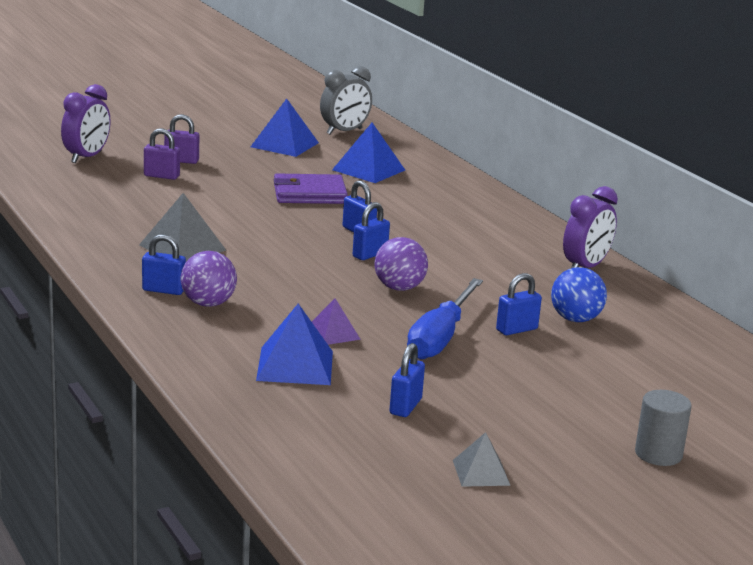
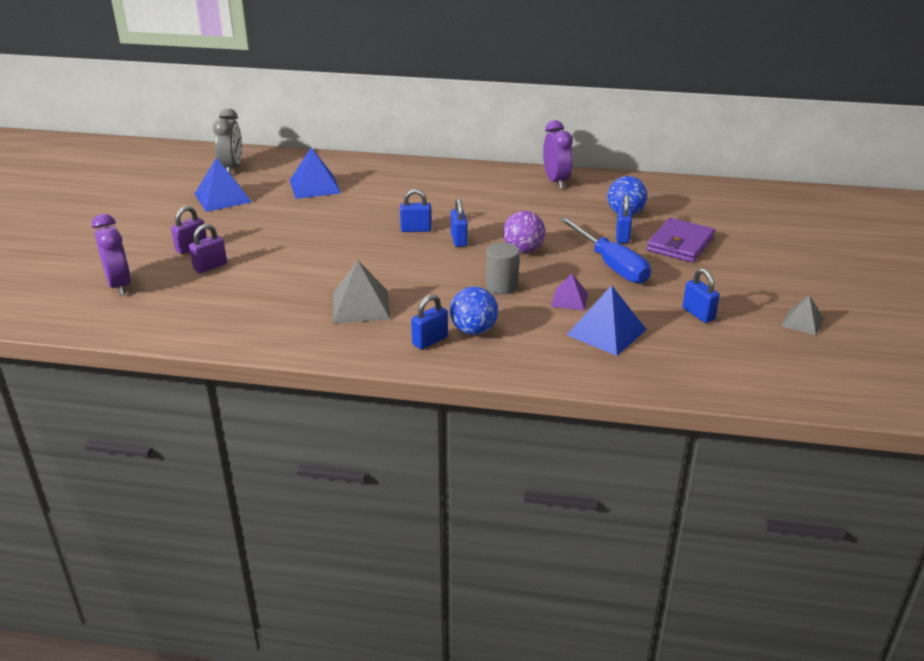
camera: 50 degrees left, 10 degrees up
purple ball [181,251,237,307] -> blue ball [450,286,498,335]
purple wallet [274,174,348,204] -> purple wallet moved to [647,218,715,263]
grey cylinder [635,390,692,466] -> grey cylinder moved to [486,242,520,294]

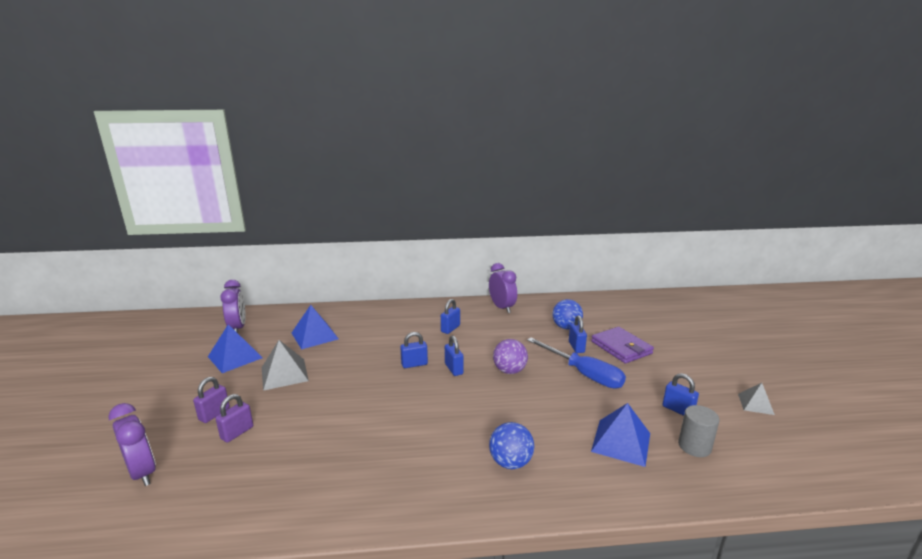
camera: 15 degrees left, 10 degrees down
grey clock [213,108,242,175] -> purple clock [220,280,246,333]
grey pyramid [333,260,390,323] -> grey pyramid moved to [262,340,309,391]
blue padlock [411,294,448,349] -> blue padlock moved to [441,299,460,334]
grey cylinder [486,242,520,294] -> grey cylinder moved to [678,405,719,457]
purple pyramid [551,273,588,311] -> none
purple wallet [647,218,715,263] -> purple wallet turned 45 degrees counterclockwise [591,327,654,364]

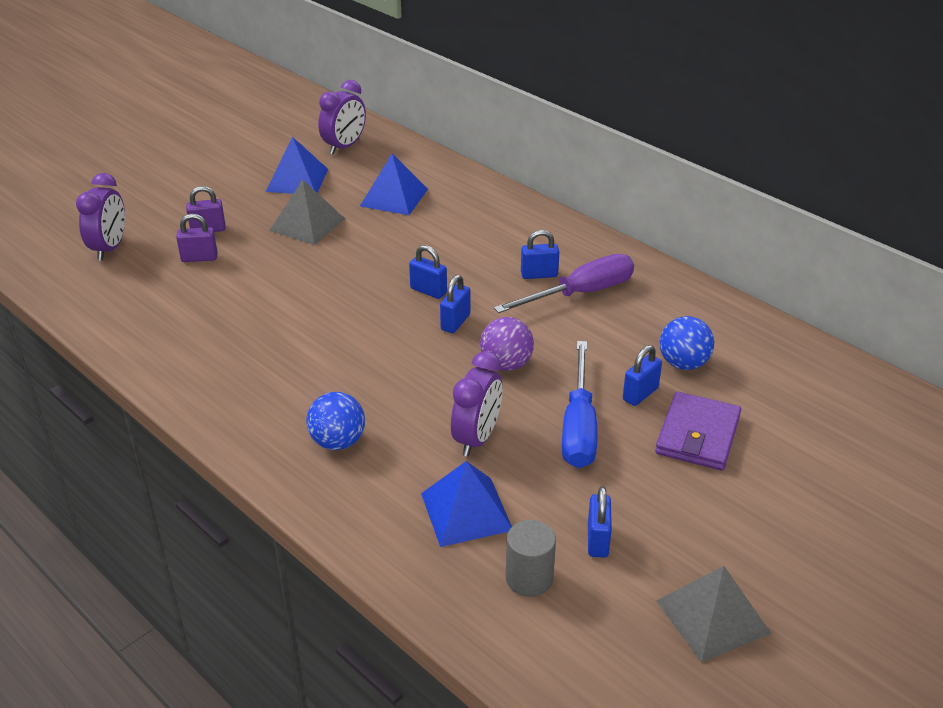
camera: 50 degrees right, 15 degrees up
purple clock [489,263,517,313] -> purple clock moved to [451,351,503,457]
grey pyramid [738,383,775,415] -> grey pyramid [656,566,771,663], size x1.67
none -> purple screwdriver [494,254,634,313]

